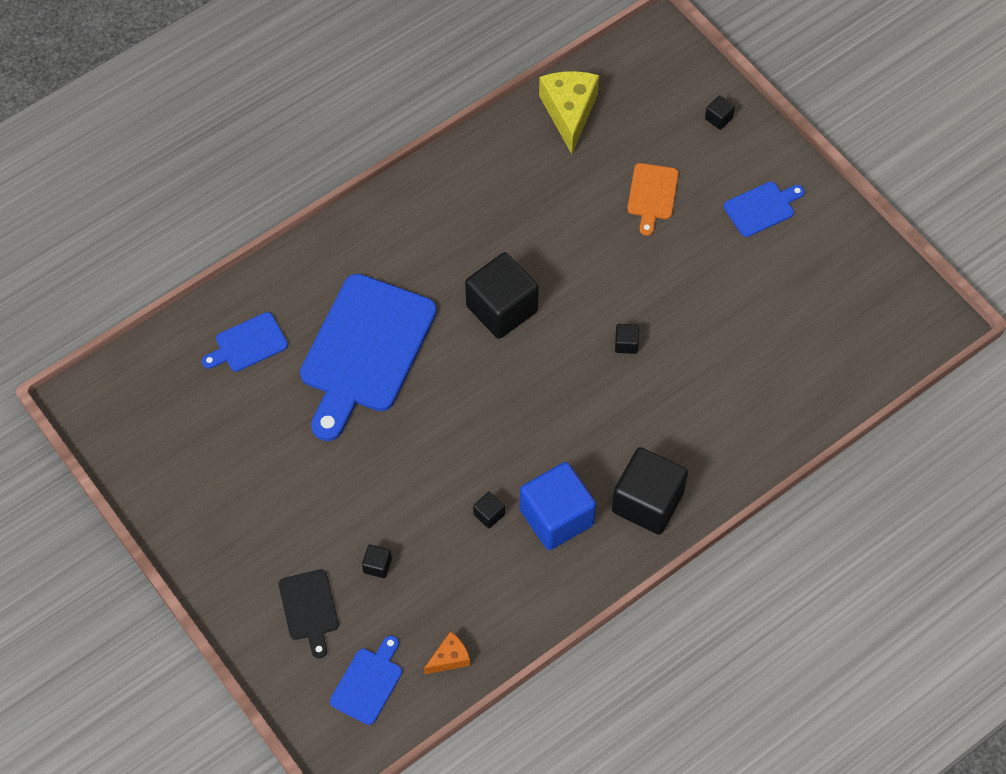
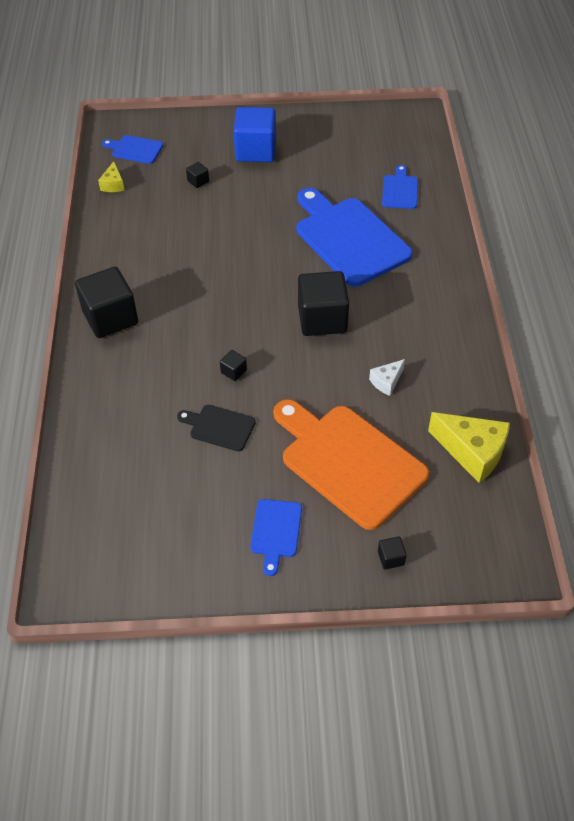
camera: 125 degrees right, 10 degrees down
black cutting board [279,569,339,658] -> black cutting board moved to [177,405,256,451]
blue cutting board [330,635,402,725] -> blue cutting board turned 135 degrees clockwise [102,135,163,164]
orange cheese [424,631,470,674] -> yellow cheese [98,161,125,192]
black cube [473,492,505,529] -> none
blue cube [520,462,596,550] -> blue cube moved to [234,107,276,162]
orange cutting board [627,163,679,236] -> orange cutting board [273,399,429,530], size x2.14
none -> white cheese [369,359,405,396]

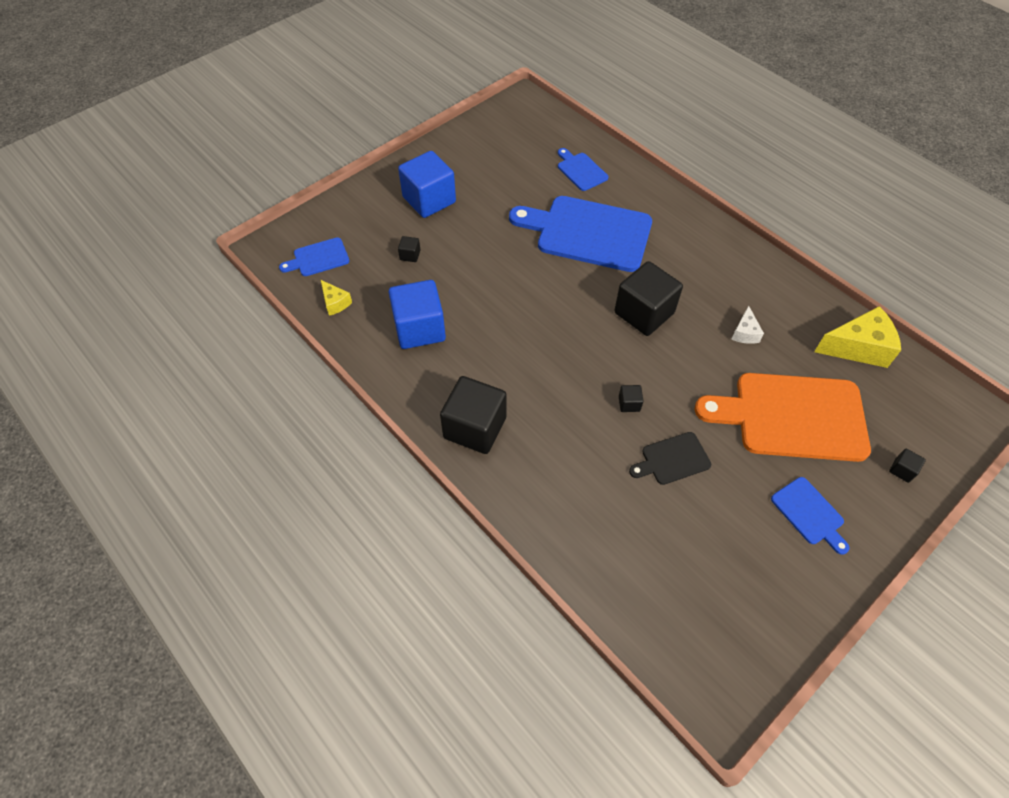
camera: 40 degrees left, 5 degrees up
none -> blue cube [388,280,446,349]

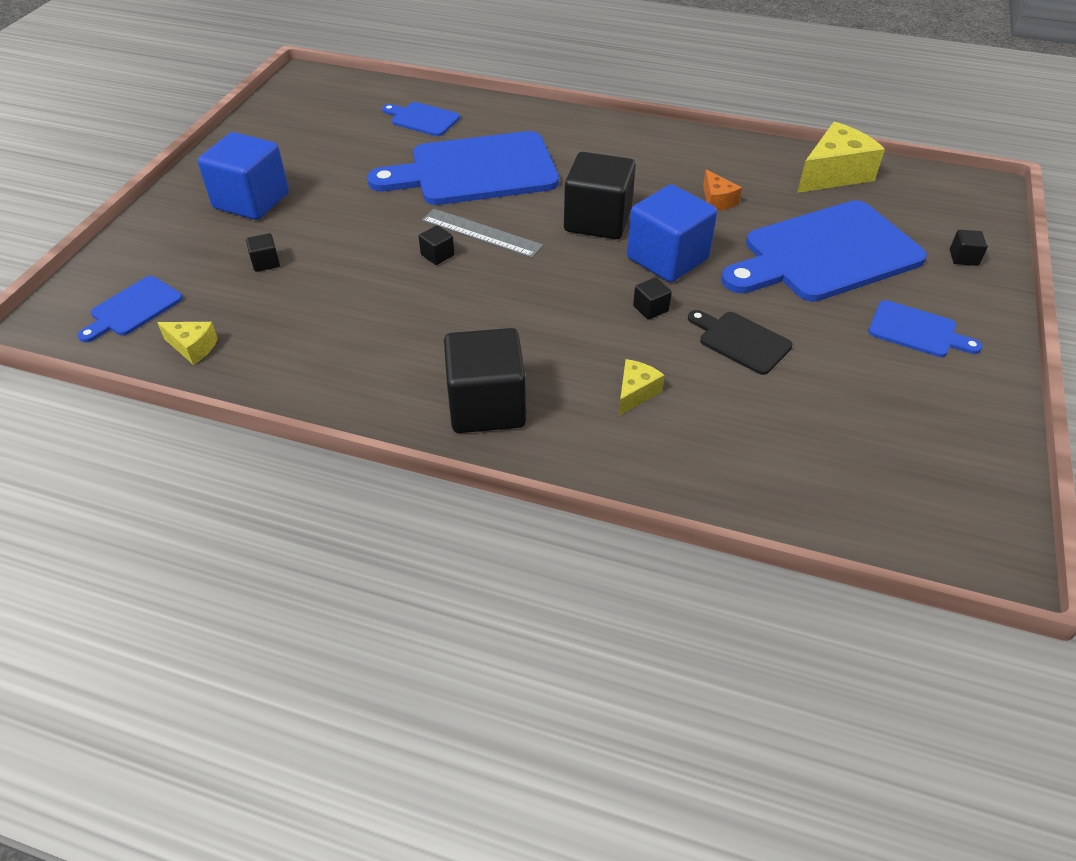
camera: 30 degrees left, 10 degrees down
blue cube [388,280,446,349] -> blue cube moved to [627,184,717,282]
black cutting board [629,432,711,485] -> black cutting board turned 90 degrees clockwise [688,310,793,375]
orange cutting board [695,373,871,462] -> blue cutting board [721,200,927,302]
white cheese [731,305,764,344] -> orange cheese [703,169,742,211]
none -> black cube [419,225,455,265]
none -> grey ruler [422,209,544,258]
none -> yellow cheese [619,359,665,416]

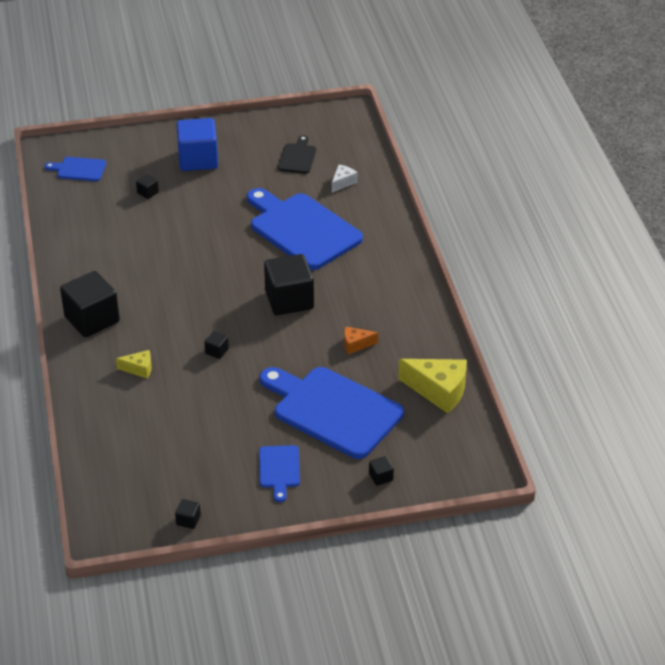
camera: 60 degrees right, 5 degrees down
yellow cheese [157,322,218,365] -> none
blue cutting board [382,102,460,136] -> white cheese [332,164,358,193]
black cube [419,225,455,265] -> black cube moved to [175,499,201,529]
grey ruler [422,209,544,258] -> none
blue cube [627,184,717,282] -> none
black cutting board [688,310,793,375] -> black cutting board moved to [278,135,316,174]
orange cheese [703,169,742,211] -> orange cheese turned 45 degrees clockwise [344,326,378,354]

